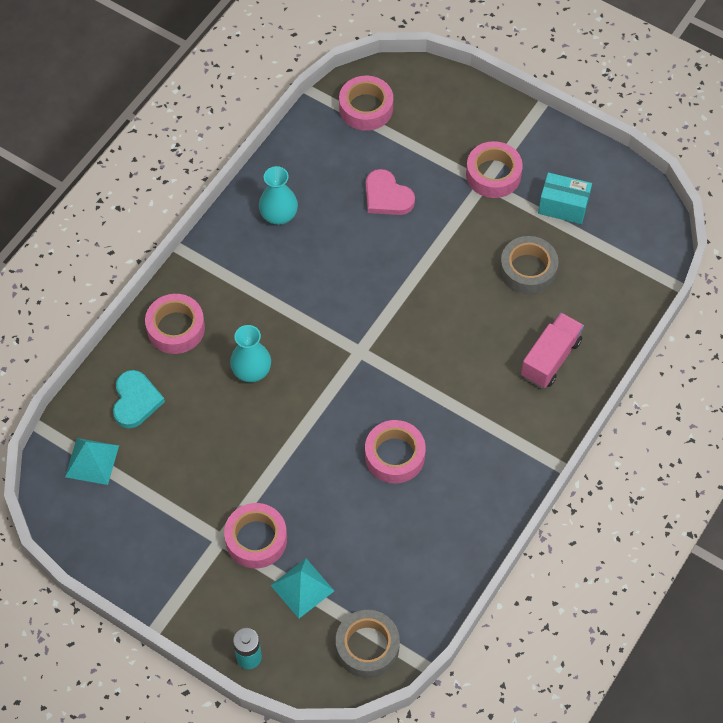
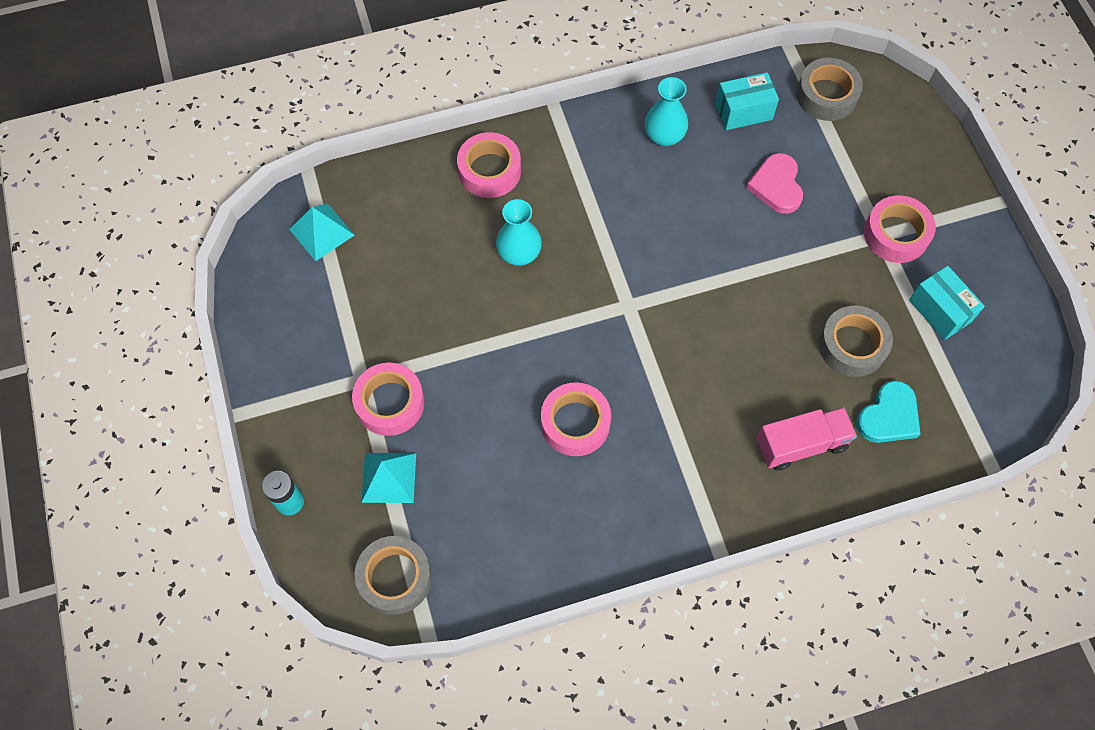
camera: 40 degrees right, 5 degrees up
turquoise heart [113,370,165,428] -> turquoise heart moved to [856,380,921,443]
pink tape [339,76,393,131] -> grey tape [796,58,863,121]
none -> turquoise box [715,72,779,130]

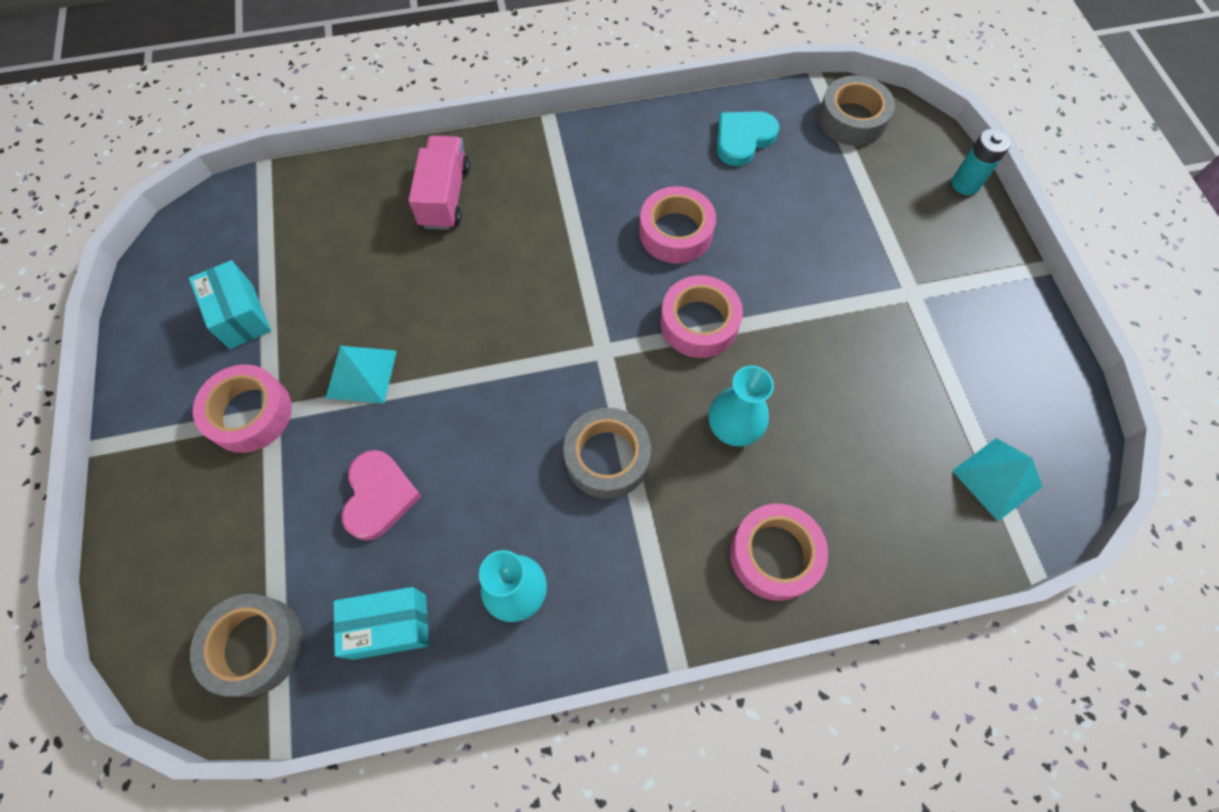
camera: 175 degrees left, 0 degrees up
pink tape [352,363,425,436] -> pink tape moved to [660,275,743,358]
turquoise pyramid [361,453,416,503] -> turquoise pyramid moved to [325,346,397,404]
pink truck [757,407,857,470] -> pink truck turned 105 degrees clockwise [408,135,470,230]
grey tape [819,306,893,377] -> grey tape moved to [563,408,651,499]
turquoise heart [856,380,921,443] -> turquoise heart moved to [717,111,779,166]

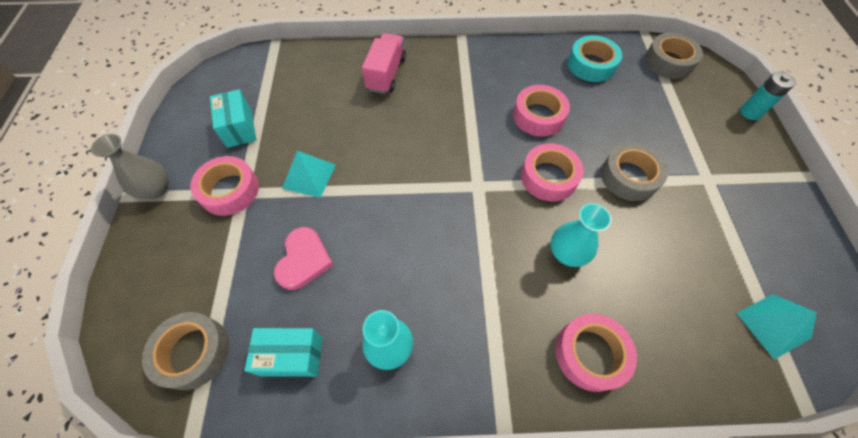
camera: 10 degrees right, 5 degrees down
grey tape [563,408,651,499] -> grey tape moved to [601,143,668,201]
turquoise heart [717,111,779,166] -> turquoise tape [568,35,622,82]
none -> grey vase [91,134,168,199]

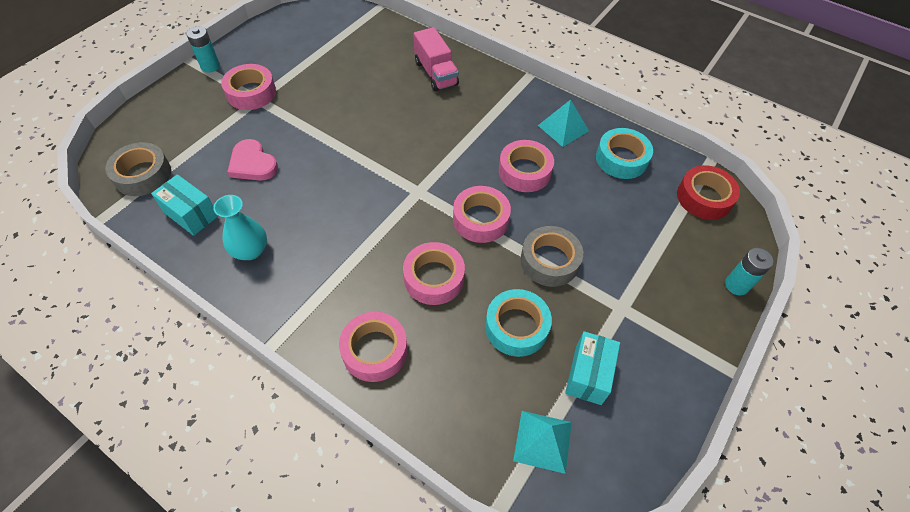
camera: 35 degrees right, 5 degrees down
grey vase [91,134,168,199] -> turquoise battery [186,26,220,72]
turquoise box [210,89,256,148] -> turquoise box moved to [565,331,620,405]
pink heart [274,227,333,290] -> pink heart turned 90 degrees clockwise [227,139,278,181]
turquoise pyramid [282,151,336,198] -> turquoise pyramid moved to [538,99,589,147]
pink truck [362,33,406,94] -> pink truck turned 105 degrees clockwise [413,27,459,91]
turquoise vase [550,203,612,267] -> pink tape [403,242,465,305]
grey tape [645,33,703,79] -> red tape [677,165,740,220]
none -> turquoise tape [485,289,552,357]

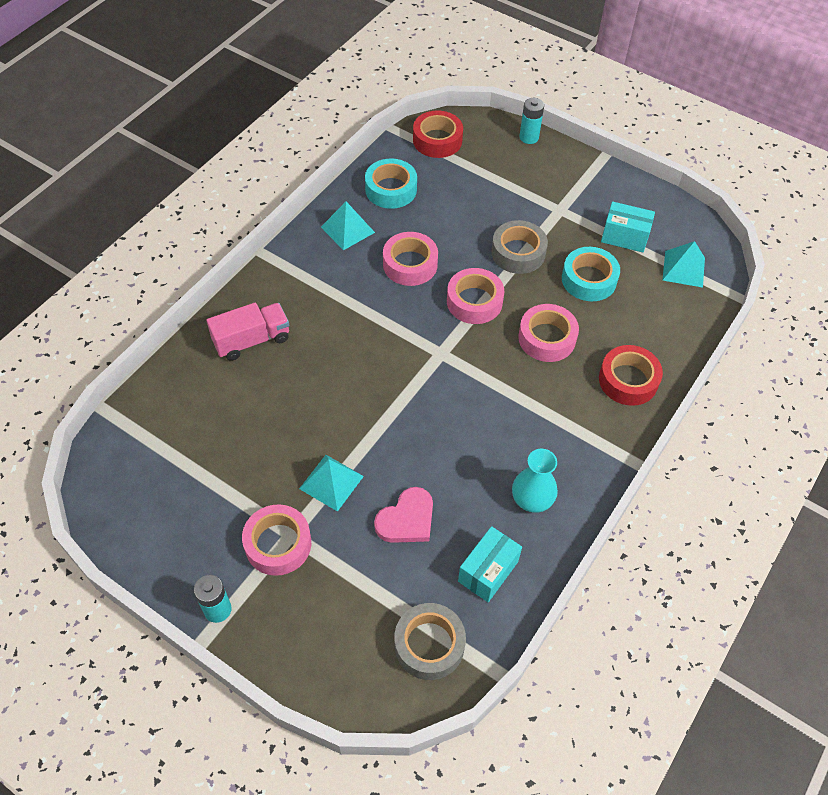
camera: 90 degrees left, 0 degrees up
pink tape [339,312,408,382] -> red tape [599,345,663,406]
none -> turquoise pyramid [299,455,364,512]

